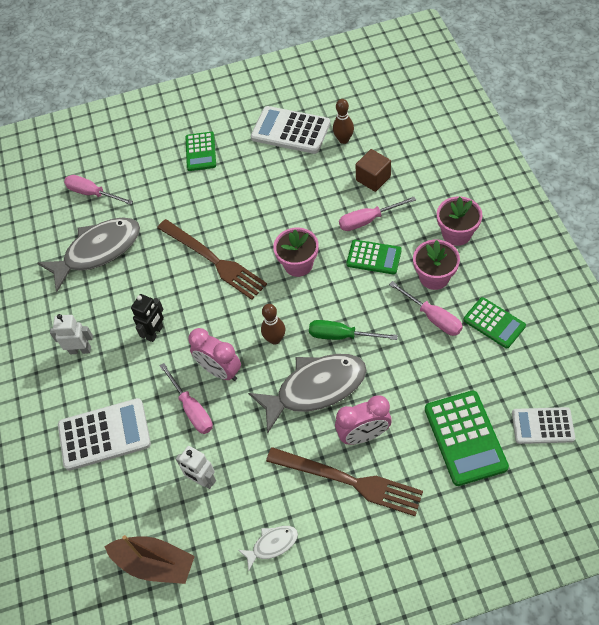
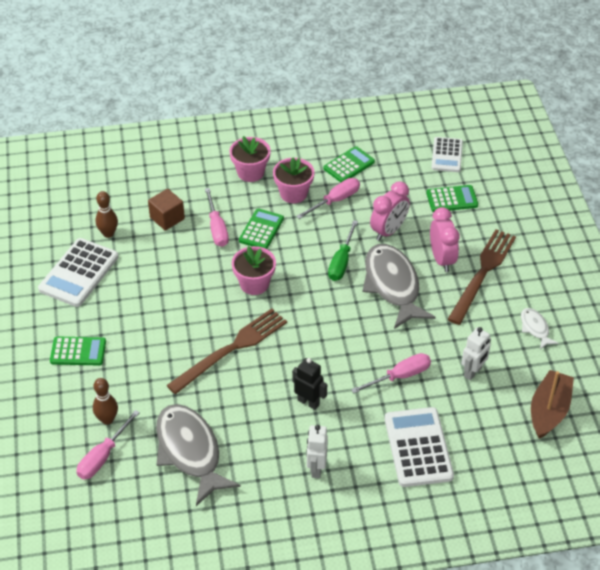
camera: 90 degrees left, 10 degrees down
pink clock [188,328,241,381] -> pink clock moved to [370,181,410,241]
brown bowling pin [261,304,285,345] -> brown bowling pin moved to [93,378,118,425]
green calculator [425,390,509,486] -> green calculator [426,185,478,212], size x0.64

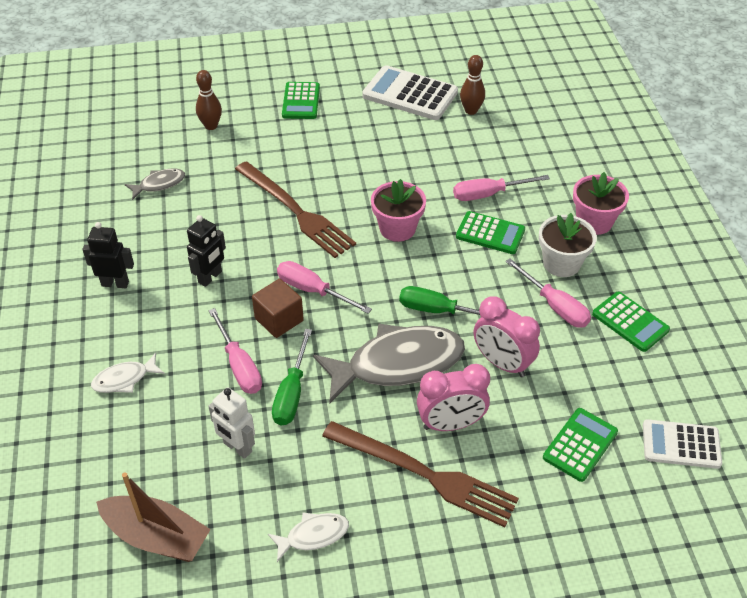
camera: 90 degrees right, 0 degrees up
pink screwdriver [77,410,140,480] -> pink screwdriver moved to [277,261,372,314]
brown cube [148,189,185,231] -> brown cube moved to [252,279,304,338]
grey fish [156,404,241,506] -> grey fish [125,168,185,200], size x0.47
pink flower pot [273,157,314,203] -> white flower pot [539,213,597,277]
white robot [306,425,328,478] -> black robot [82,222,134,288]
white calculator [385,407,454,487] -> white fish [91,353,165,393]
green calculator [426,185,478,212] -> green calculator turned 135 degrees counterclockwise [543,408,618,482]
none -> green screwdriver [272,329,312,425]

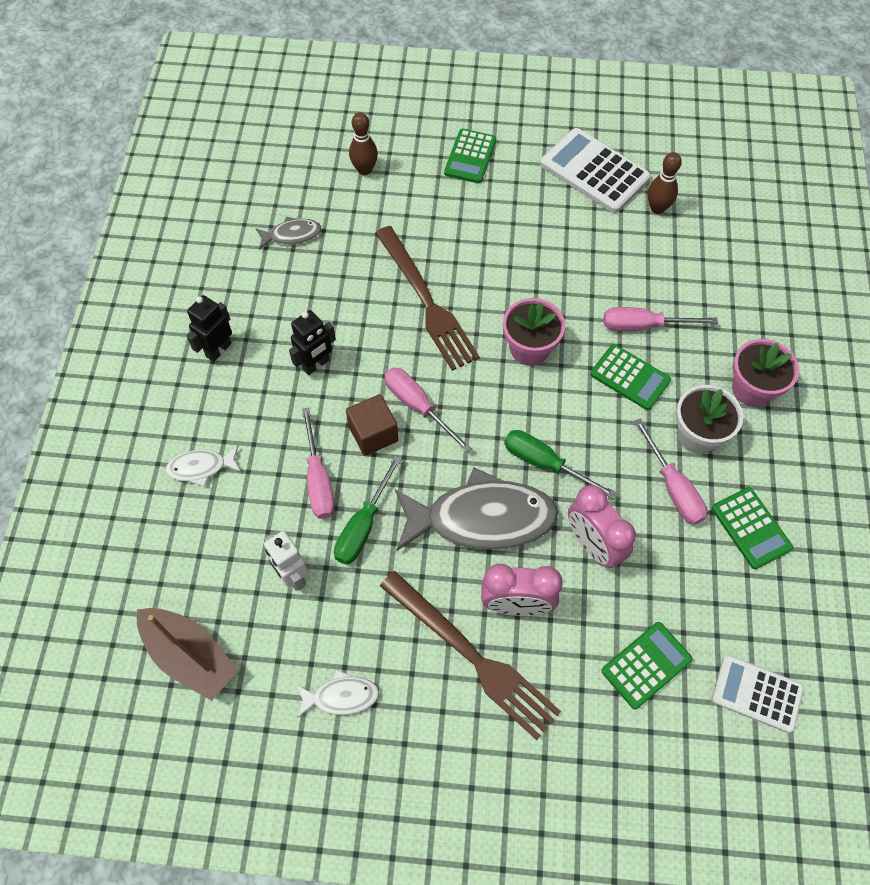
camera: 15 degrees right, 15 degrees up
black robot [82,222,134,288] -> black robot turned 75 degrees counterclockwise [187,295,232,362]

